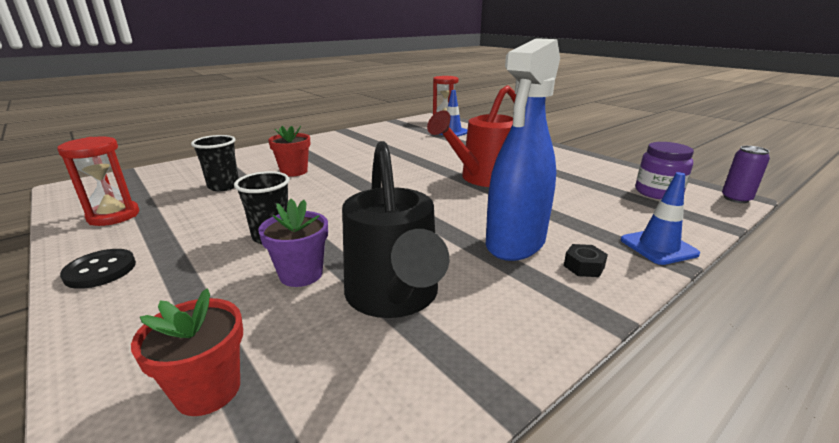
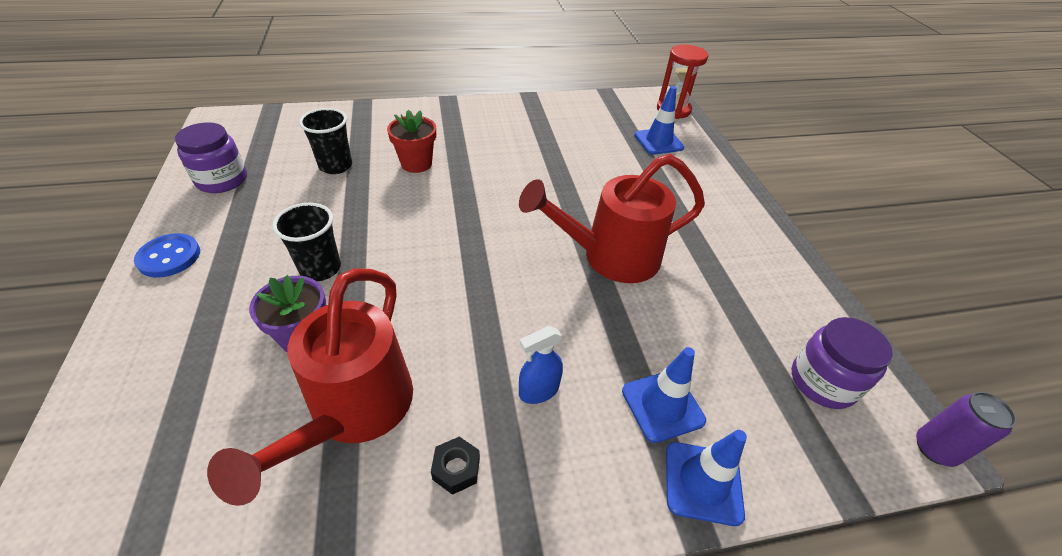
camera: 25 degrees right, 20 degrees up
red hourglass [57,136,139,226] -> purple jar [175,122,247,193]
black button [60,249,136,289] -> blue button [134,233,200,278]
red flower pot [131,288,243,416] -> none
black watering can [342,141,449,318] -> red watering can [207,268,413,506]
blue spray bottle [486,38,560,261] -> blue spray bottle [519,326,563,404], size x0.43
black nut [564,244,608,277] -> black nut moved to [431,437,480,495]
none -> blue traffic cone [622,347,706,443]

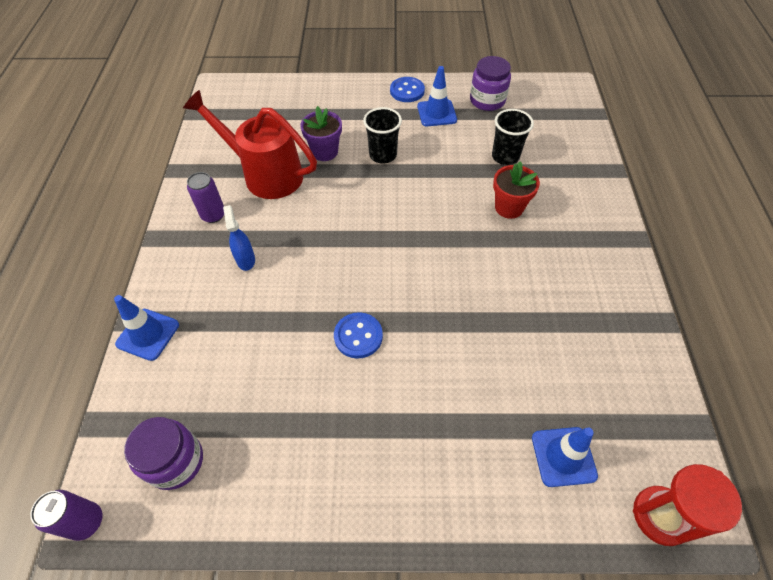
camera: 105 degrees right, 10 degrees up
black nut [431,437,480,495] -> purple can [187,172,224,223]
red watering can [519,154,705,283] -> blue button [334,312,383,359]
blue traffic cone [622,347,706,443] -> blue traffic cone moved to [417,66,457,126]

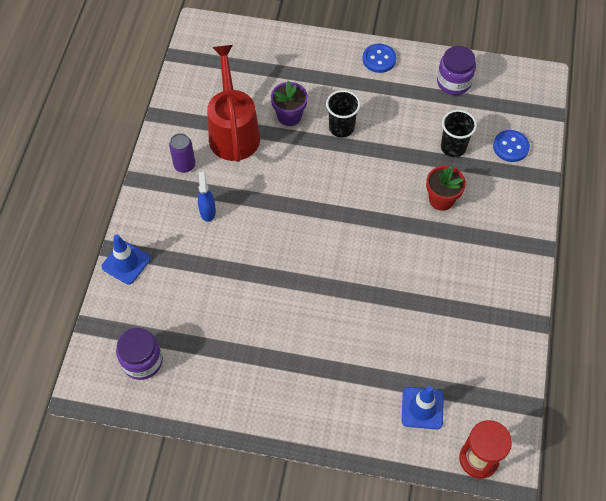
camera: 10 degrees right, 5 degrees up
purple can [30,490,102,541] -> none
red watering can [183,90,317,199] -> red watering can turned 45 degrees clockwise [207,45,260,162]
blue button [334,312,383,359] -> blue button moved to [493,130,530,162]
blue traffic cone [417,66,457,126] -> none

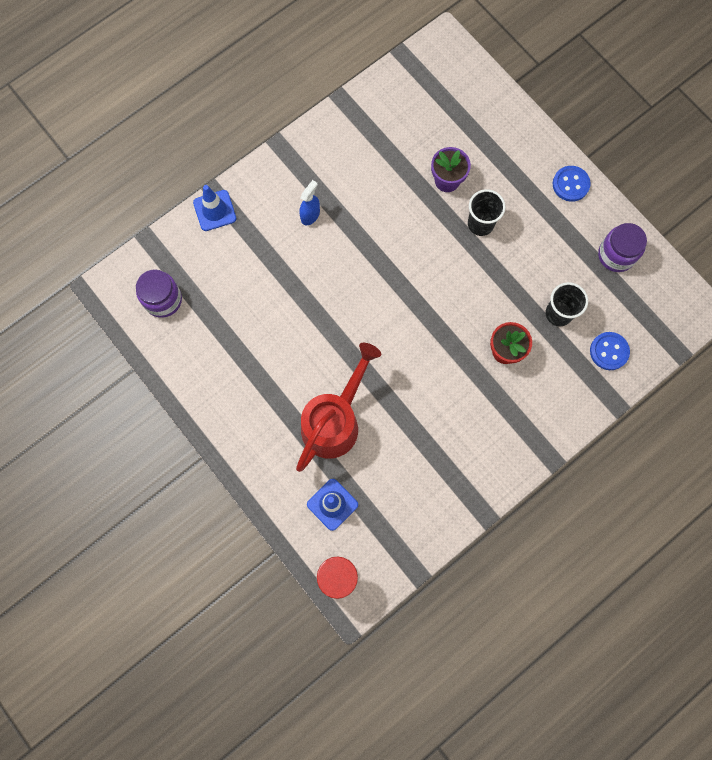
camera: 40 degrees right, 15 degrees up
purple can [169,133,195,173] -> none
red watering can [207,45,260,162] -> red watering can moved to [296,343,381,472]

